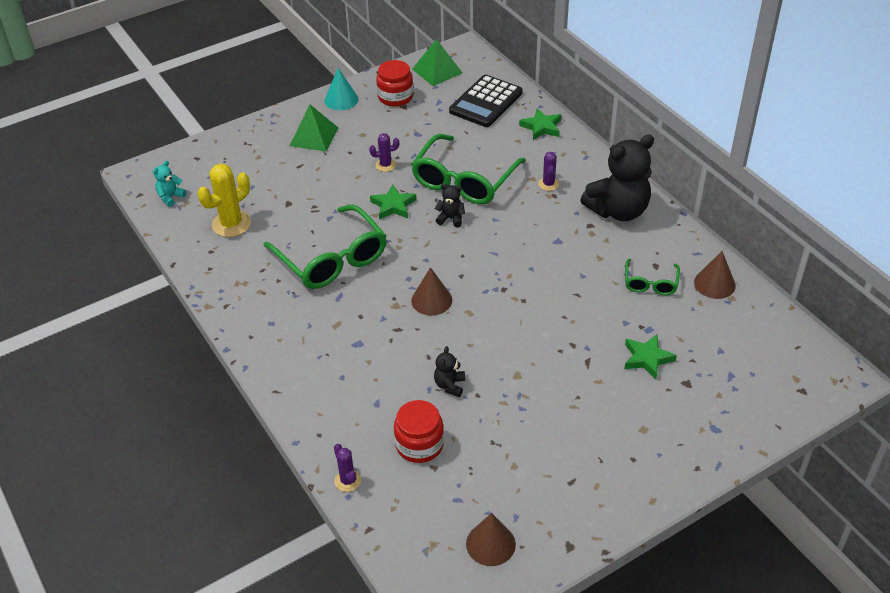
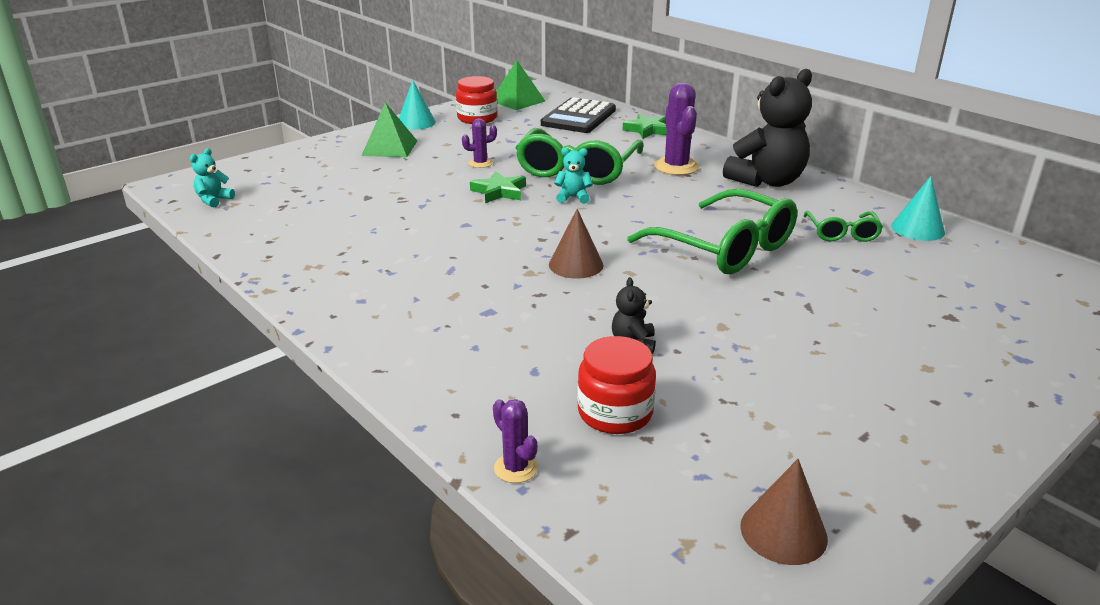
camera: 10 degrees left, 15 degrees down
yellow cactus [198,163,251,237] -> none
green glasses [264,205,387,289] -> green glasses moved to [627,189,797,274]
black teddy bear [435,184,465,228] -> turquoise teddy bear [554,148,593,204]
purple cactus [538,152,559,191] -> purple cactus [654,82,699,175], size x1.82
green star [624,334,677,379] -> none
brown cone [694,251,736,299] -> turquoise cone [891,176,945,241]

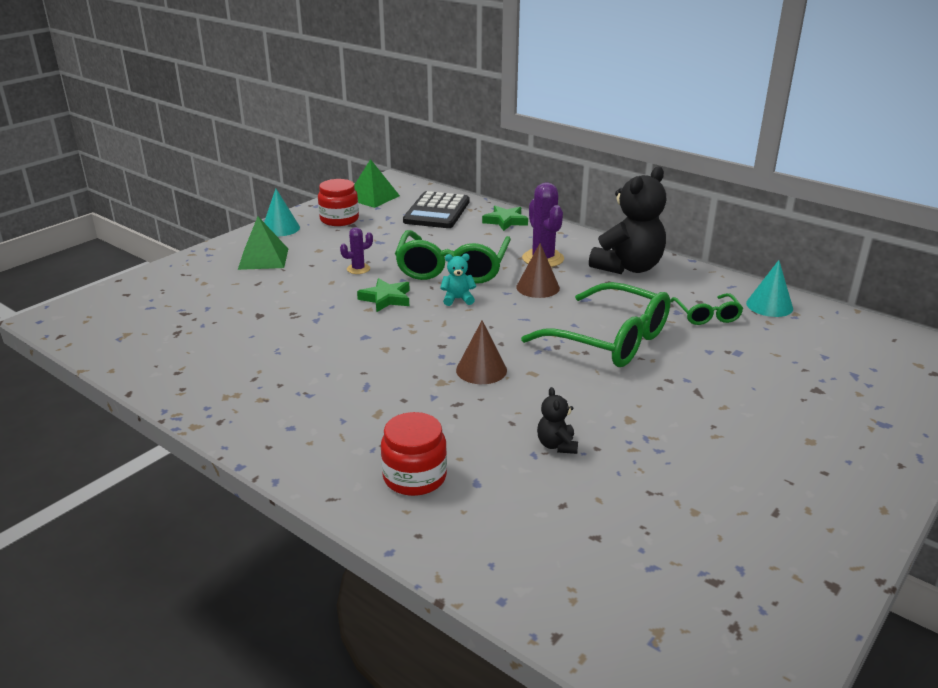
camera: 10 degrees left, 0 degrees up
turquoise teddy bear [190,148,235,208] -> none
purple cactus [493,399,538,483] -> none
red jar [577,336,656,434] -> red jar moved to [381,412,447,496]
brown cone [740,459,828,565] -> brown cone moved to [516,243,560,298]

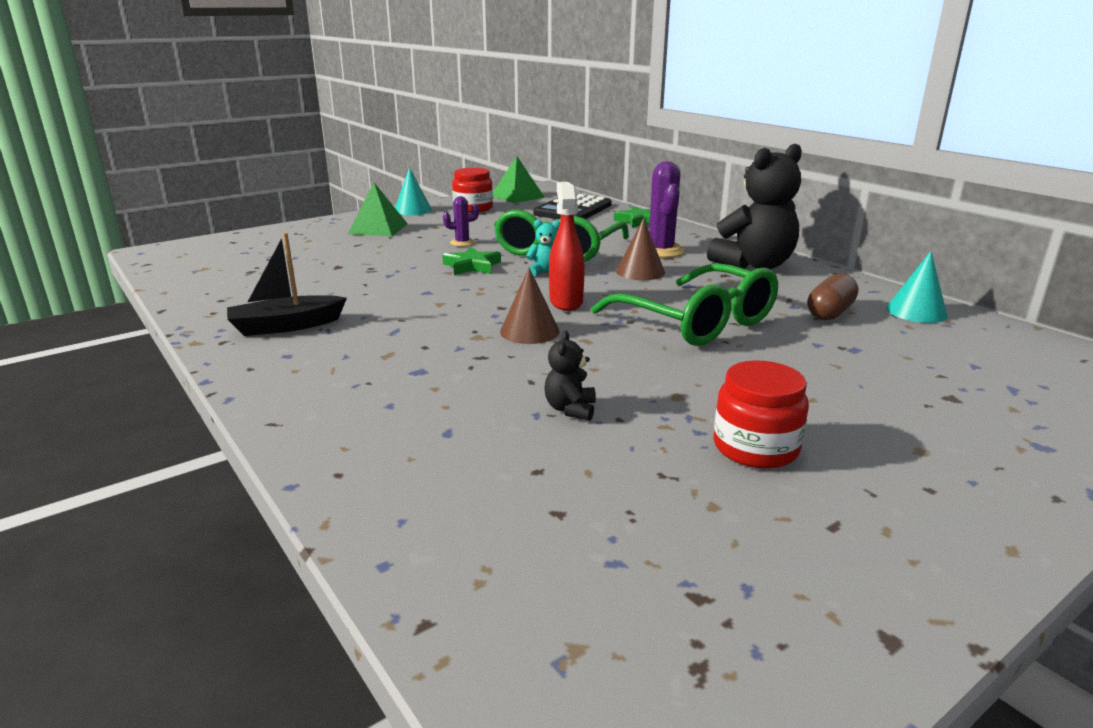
camera: 15 degrees right, 5 degrees down
red jar [381,412,447,496] -> red jar moved to [714,360,809,469]
green glasses [670,293,743,325] -> brown capsule [808,273,858,320]
none -> black boat [227,233,347,336]
none -> red spray bottle [549,182,585,311]

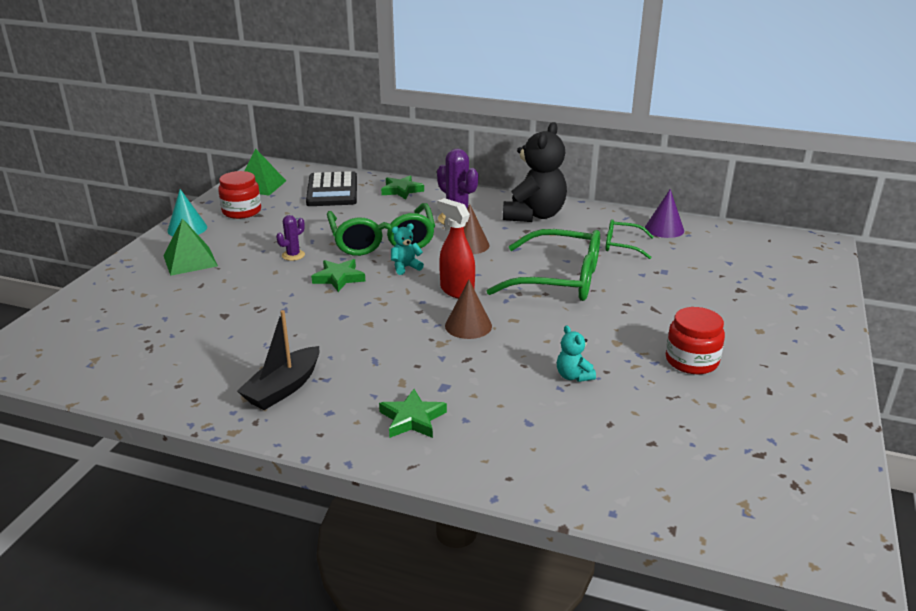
camera: 35 degrees left, 5 degrees up
black teddy bear [545,331,596,421] -> turquoise teddy bear [557,325,596,382]
brown capsule [808,273,858,320] -> green glasses [605,219,654,259]
turquoise cone [886,251,948,323] -> purple cone [645,189,684,238]
none -> green star [379,389,447,438]

